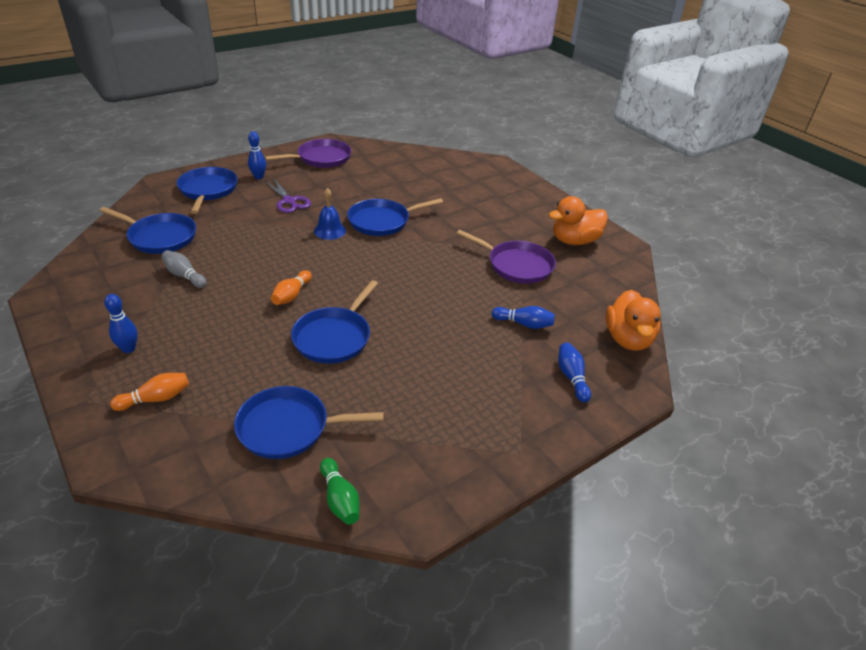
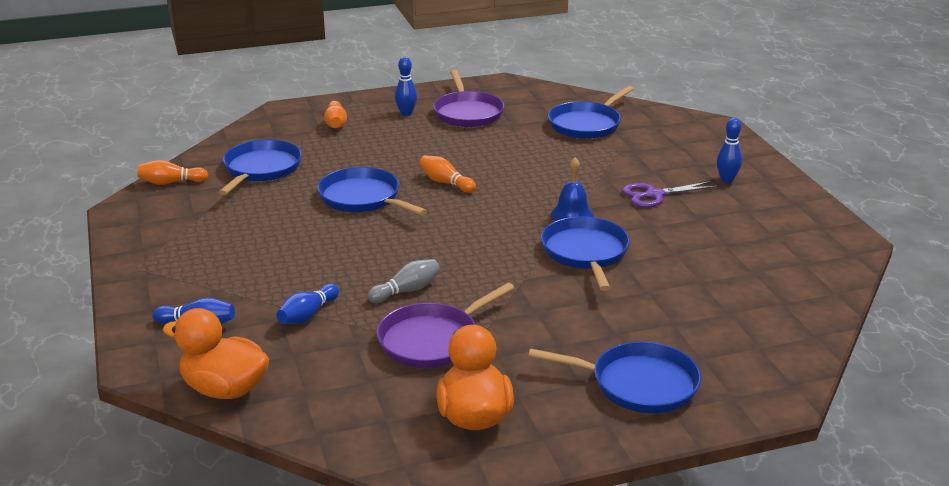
camera: 110 degrees right, 10 degrees down
grey bowling pin [161,250,207,288] -> grey bowling pin moved to [368,259,440,303]
blue pan [177,167,238,214] -> blue pan moved to [528,342,701,413]
purple pan [265,139,351,168] -> purple pan moved to [433,70,505,127]
green bowling pin [320,458,360,525] -> orange bowling pin [137,160,208,185]

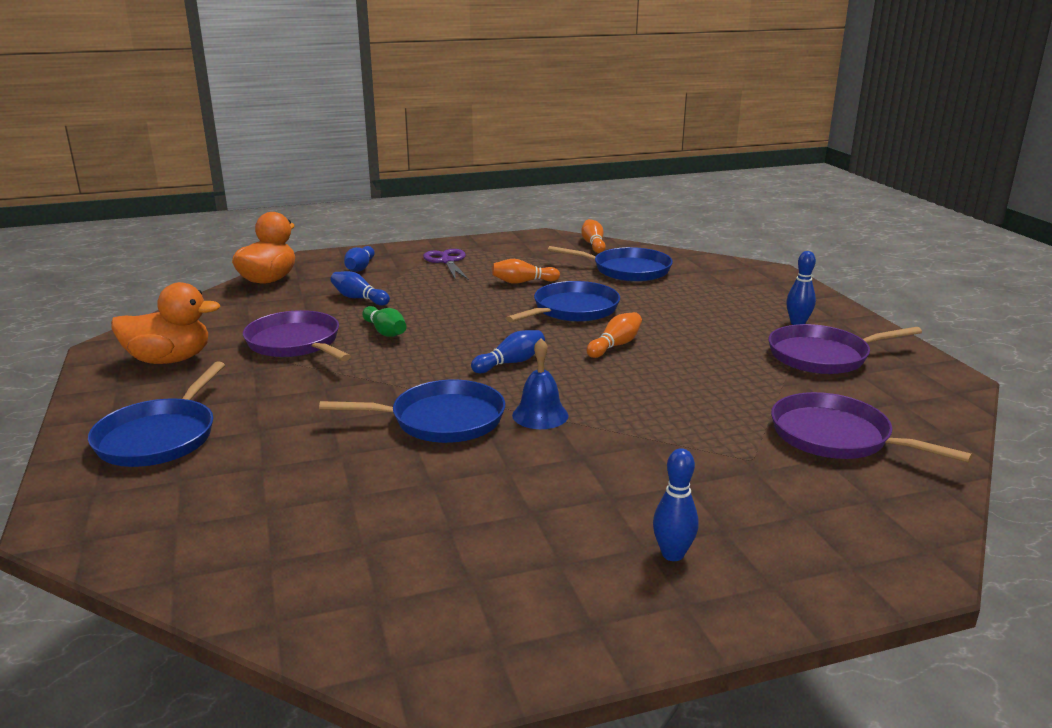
camera: 90 degrees right, 5 degrees down
orange bowling pin [324,101,347,128] -> orange bowling pin moved to [492,259,560,284]
grey bowling pin [368,259,440,303] -> green bowling pin [362,306,407,337]
blue pan [548,86,634,139] -> purple pan [771,392,972,463]
purple scissors [622,181,718,208] -> purple scissors moved to [423,249,469,280]
none -> blue bowling pin [471,330,545,373]

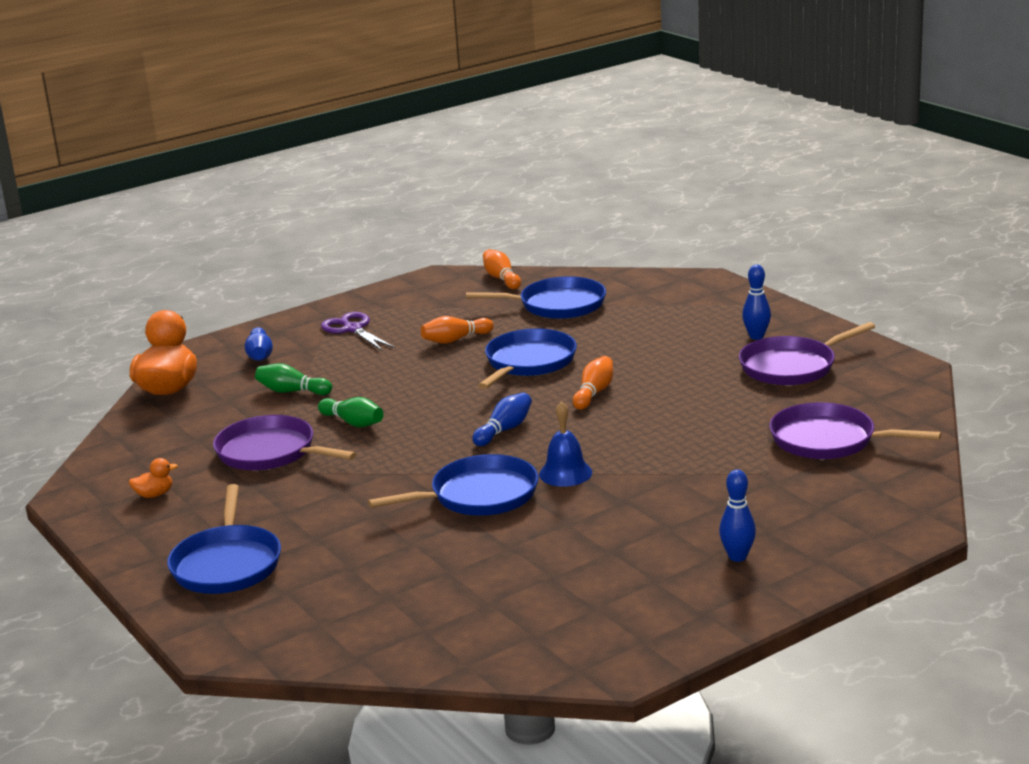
camera: 15 degrees left, 0 degrees up
orange duck [111,282,220,364] -> orange duck [129,458,178,498], size x0.44
blue bowling pin [331,271,390,306] -> green bowling pin [255,363,332,395]

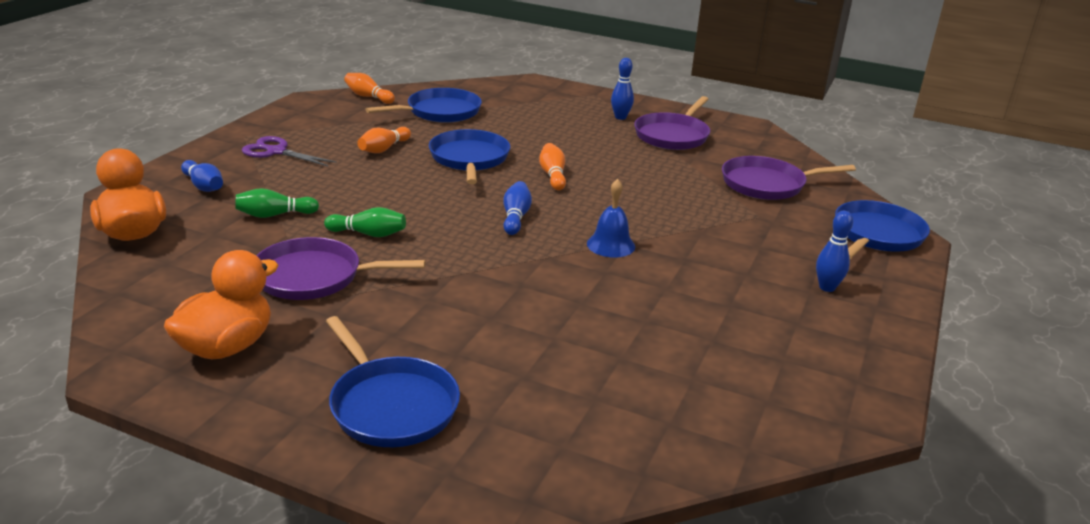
camera: 35 degrees left, 5 degrees up
orange duck [129,458,178,498] -> orange duck [164,250,278,359], size x2.25
blue pan [368,454,539,516] -> blue pan moved to [835,200,930,259]

